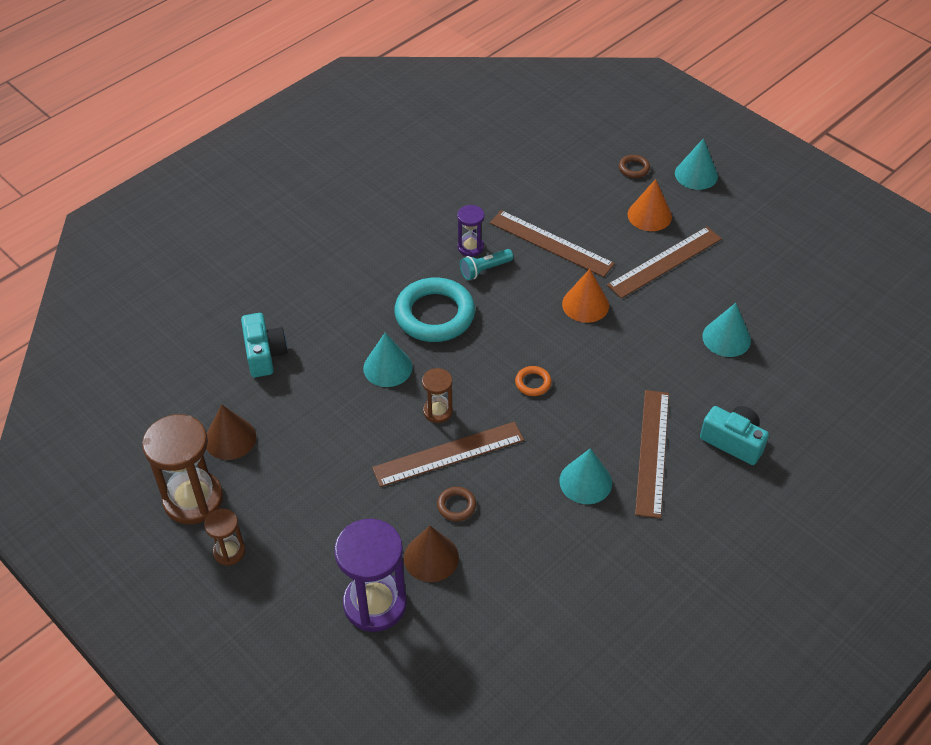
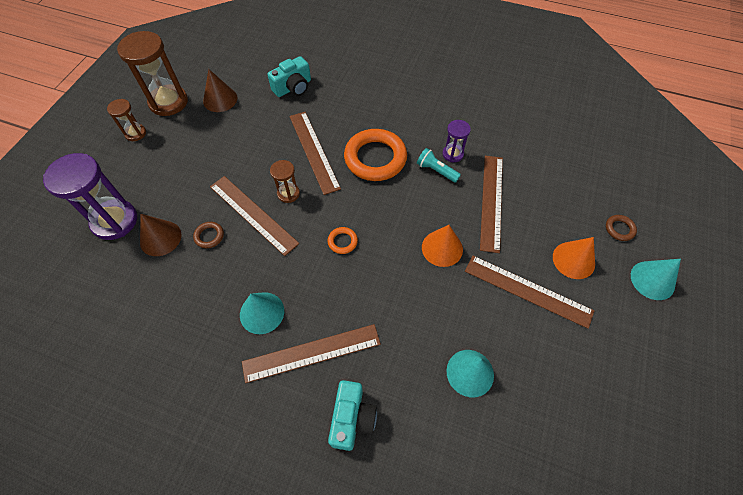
camera: 65 degrees right, 10 degrees up
turquoise cone [363,333,412,387] -> brown ruler [289,112,341,195]
turquoise ring [394,278,475,342] -> orange ring [344,129,407,181]

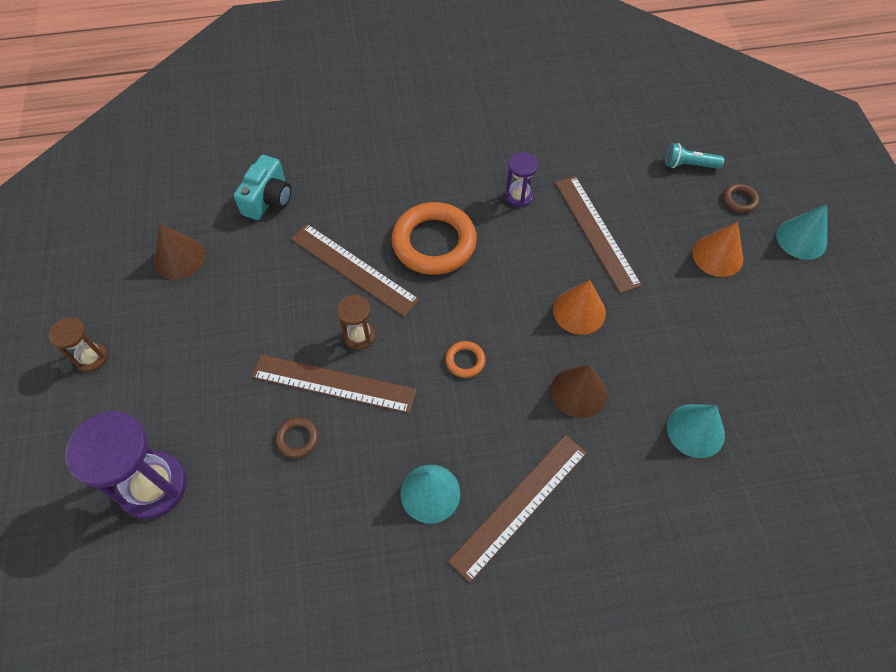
camera: 30 degrees left, 0 degrees up
brown hourglass [117,31,188,116] -> none
brown cone [140,214,181,256] -> brown cone moved to [551,365,607,418]
turquoise camera [328,380,377,451] -> none
turquoise flashlight [417,148,461,183] -> turquoise flashlight moved to [665,143,724,169]
brown ruler [465,256,594,329] -> none

